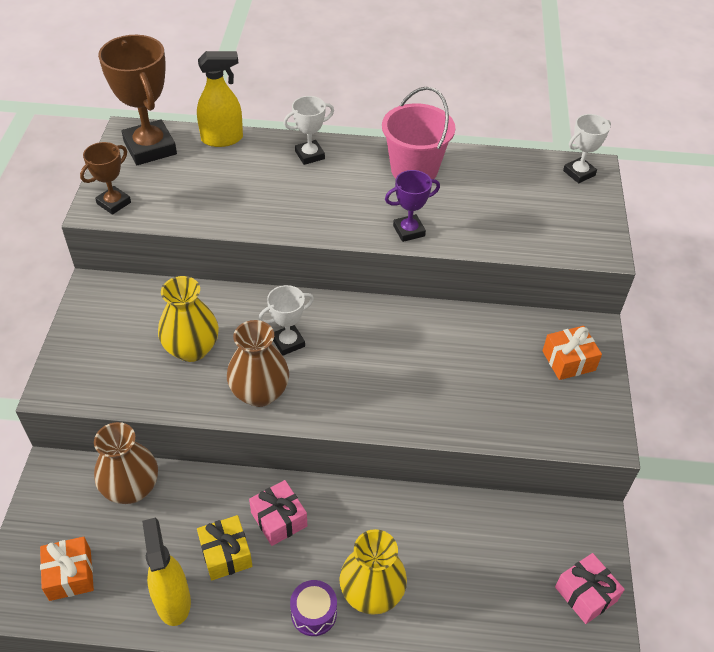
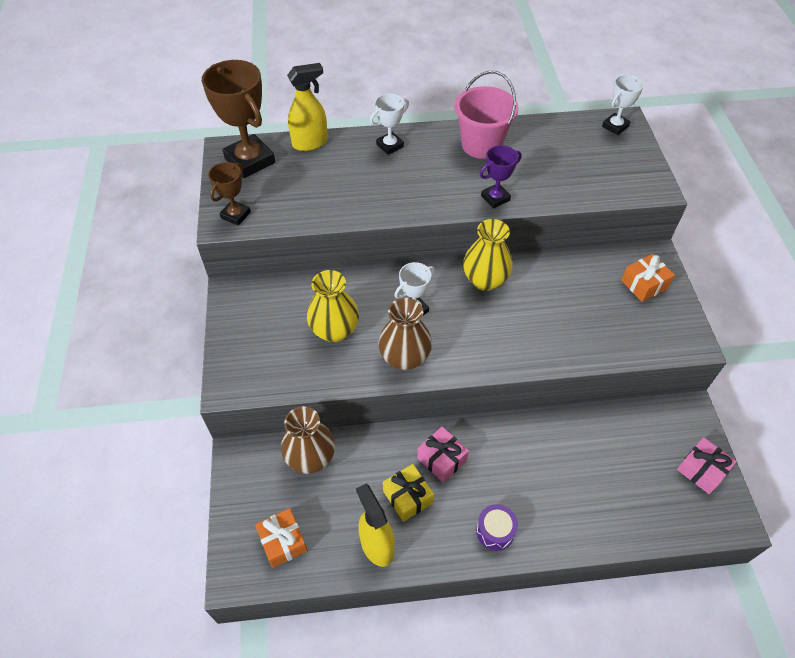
camera: 10 degrees left, 5 degrees up
yellow vase [339,529,407,615] -> yellow vase moved to [463,219,513,291]

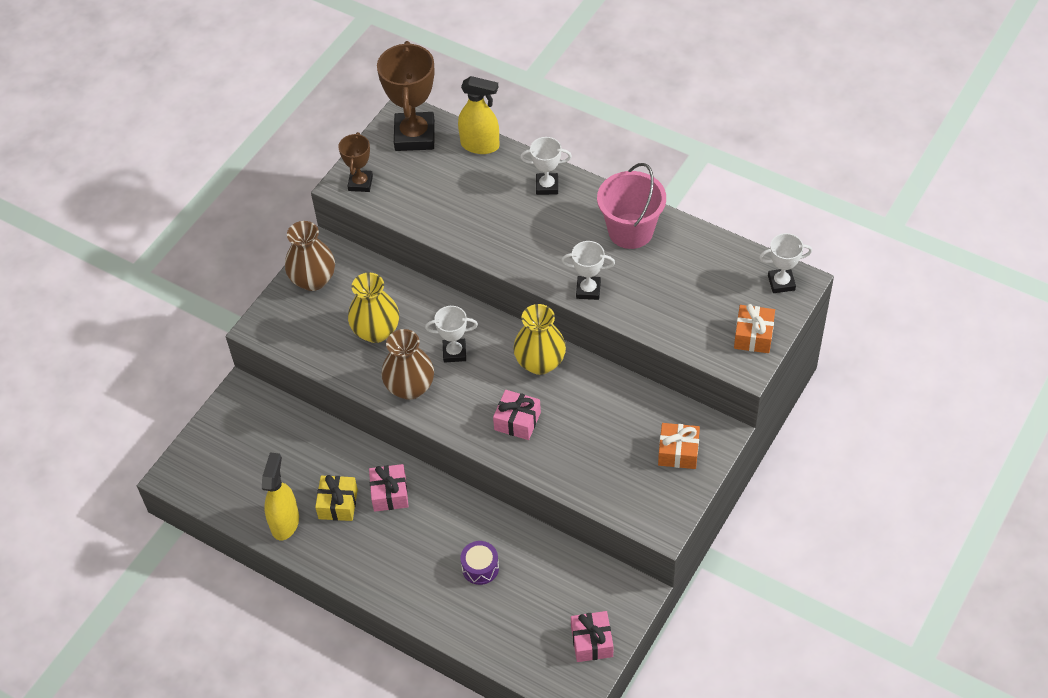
camera: 40 degrees right, 0 degrees up
brown trophy [208,162,251,226] -> brown trophy turned 60 degrees counterclockwise [338,132,373,192]
orange gift [255,508,308,568] -> orange gift moved to [734,304,775,353]
brown vase [281,406,335,474] -> brown vase moved to [285,221,335,291]
purple drum [476,504,518,550] -> purple drum moved to [460,541,499,585]
purple trophy [480,145,522,208] -> white trophy [561,241,615,300]
none -> pink gift [493,390,541,440]

